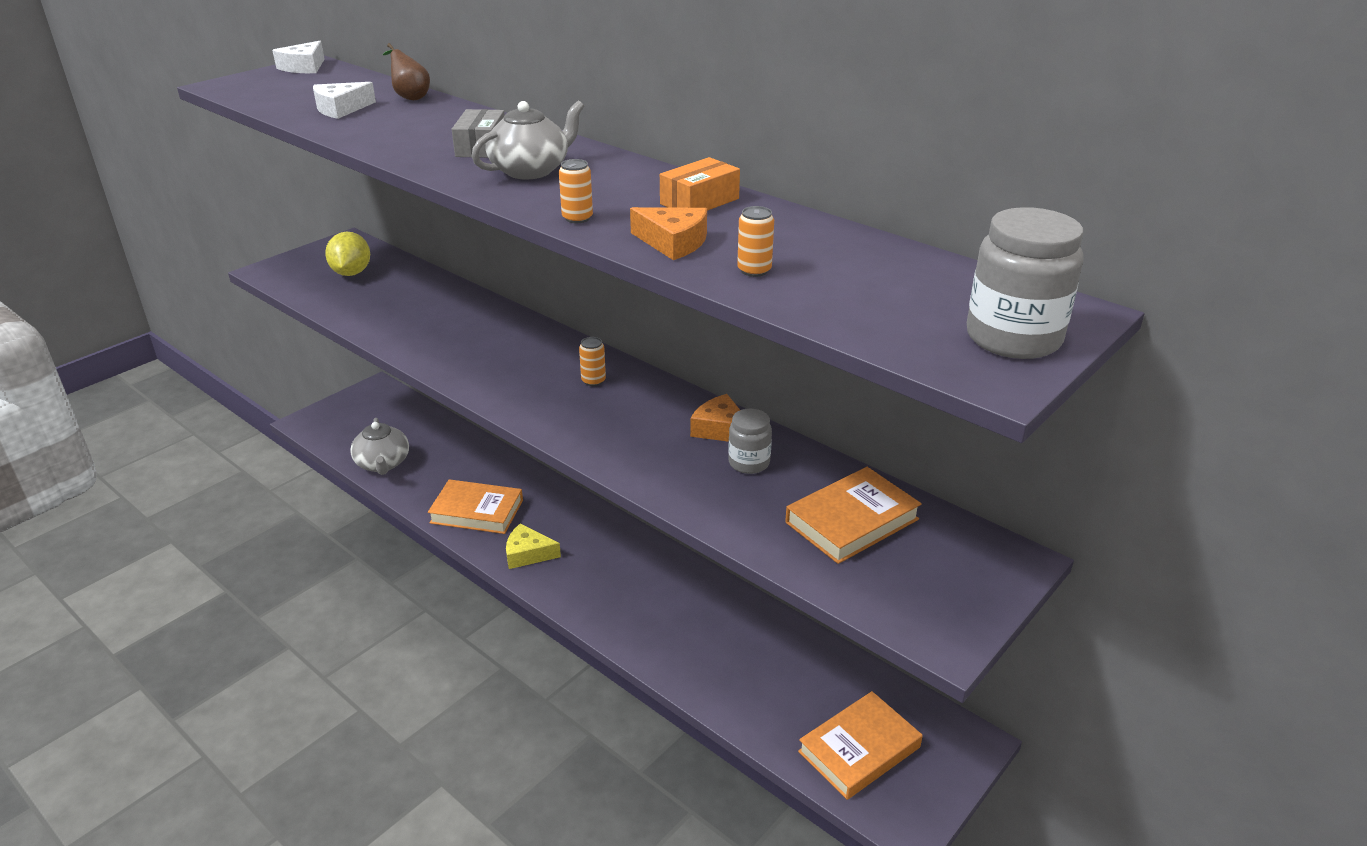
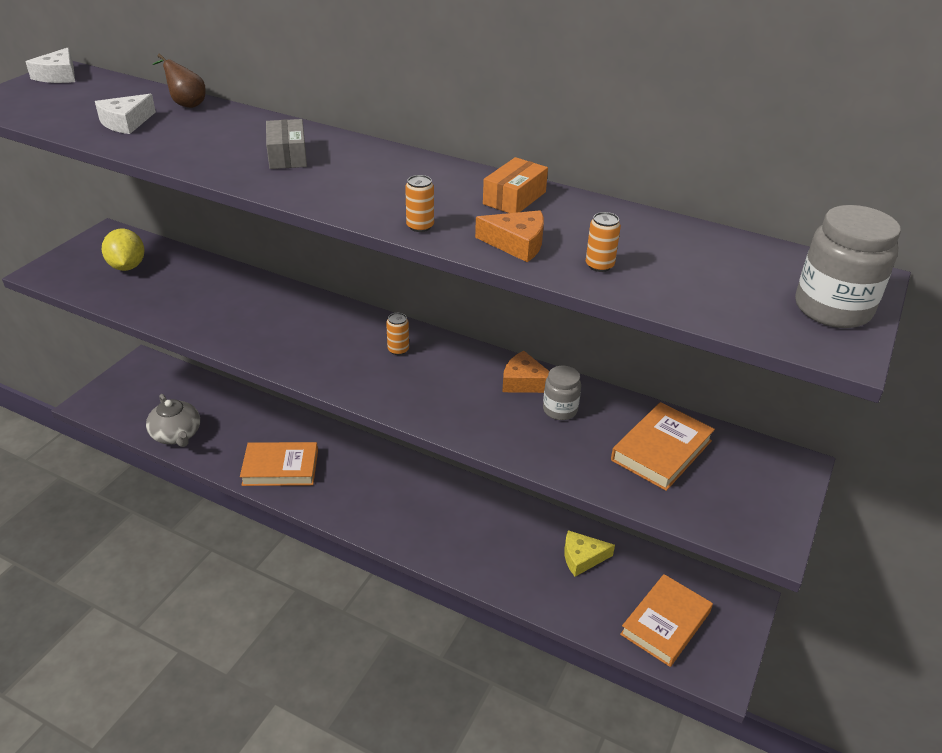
camera: 15 degrees left, 5 degrees up
grey teapot [471,101,584,179] -> none
yellow cheese [506,523,561,569] -> yellow cheese moved to [564,530,615,577]

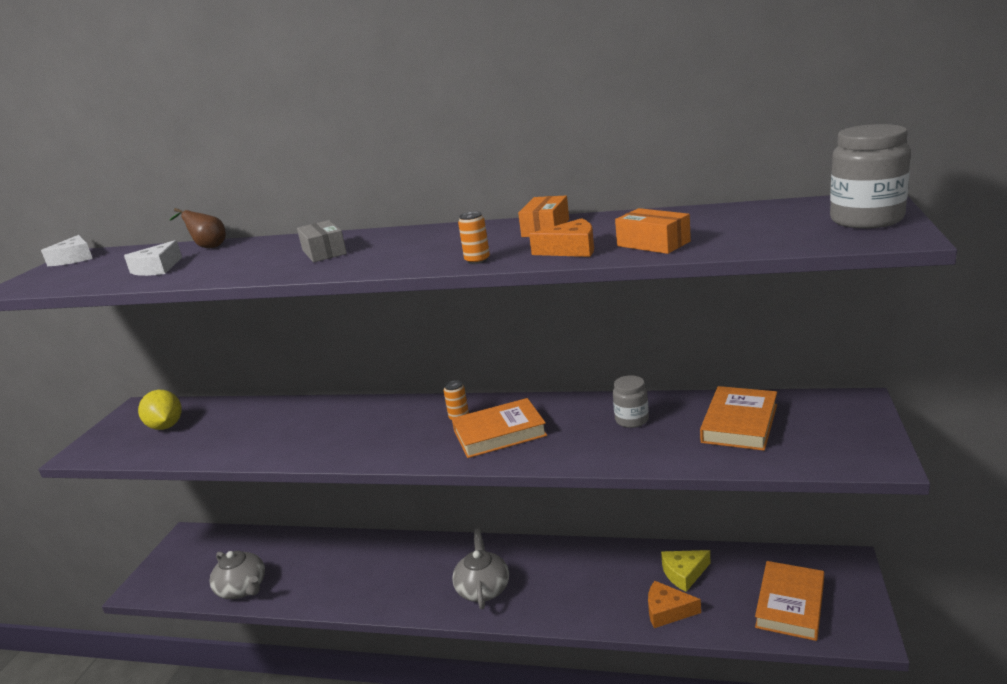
camera: 10 degrees left, 15 degrees down
orange book [240,442,318,486] -> orange book moved to [452,398,547,458]
orange cheese [502,351,549,393] -> orange cheese moved to [648,581,701,628]
orange can [586,212,621,272] -> orange box [615,208,691,254]
none -> grey teapot [452,529,509,609]

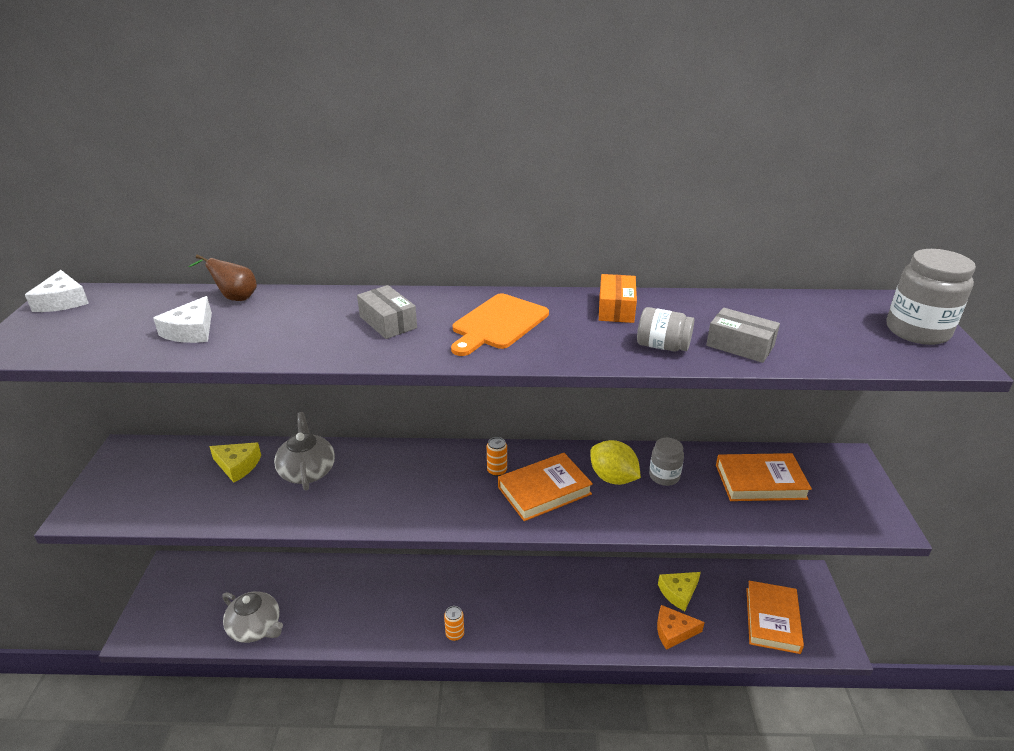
camera: 15 degrees left, 10 degrees up
yellow lemon [138,390,182,430] -> yellow lemon moved to [590,440,641,485]
grey teapot [452,529,509,609] -> grey teapot moved to [274,412,335,490]
orange can [458,211,490,264] -> orange can moved to [444,606,464,641]
orange cheese [529,218,594,257] -> grey jar [637,307,694,352]
orange box [615,208,691,254] -> grey box [706,308,780,363]
orange book [700,386,777,451] -> orange book turned 75 degrees clockwise [716,453,812,501]
none -> yellow cheese [209,442,261,483]
none -> orange cutting board [451,294,549,356]

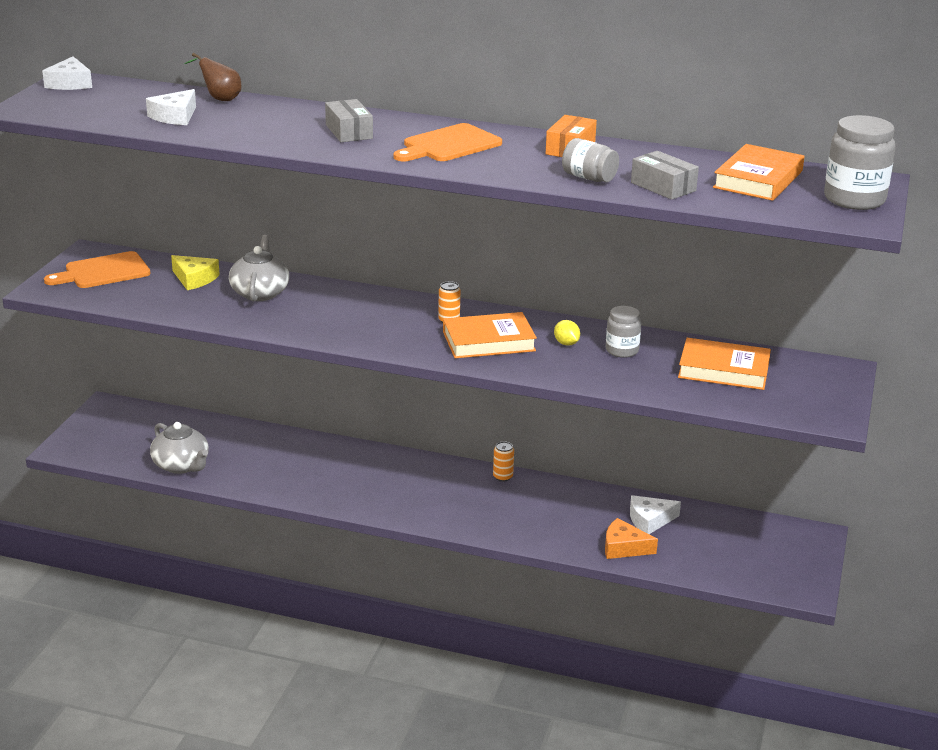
camera: 15 degrees right, 5 degrees down
orange can [444,606,464,641] -> orange can moved to [493,441,514,481]
yellow lemon [590,440,641,485] -> yellow lemon [554,320,580,346], size x0.55
yellow cheese [658,572,701,611] -> white cheese [630,495,681,534]
orange book [746,581,804,654] -> orange book moved to [713,144,804,201]
none -> orange cutting board [44,251,151,288]

